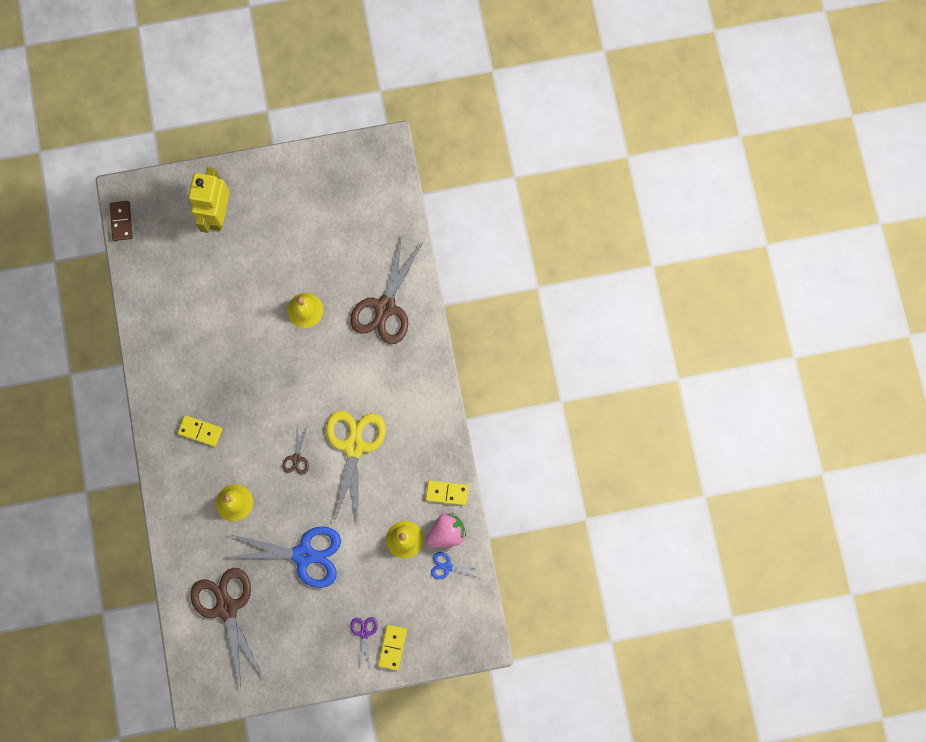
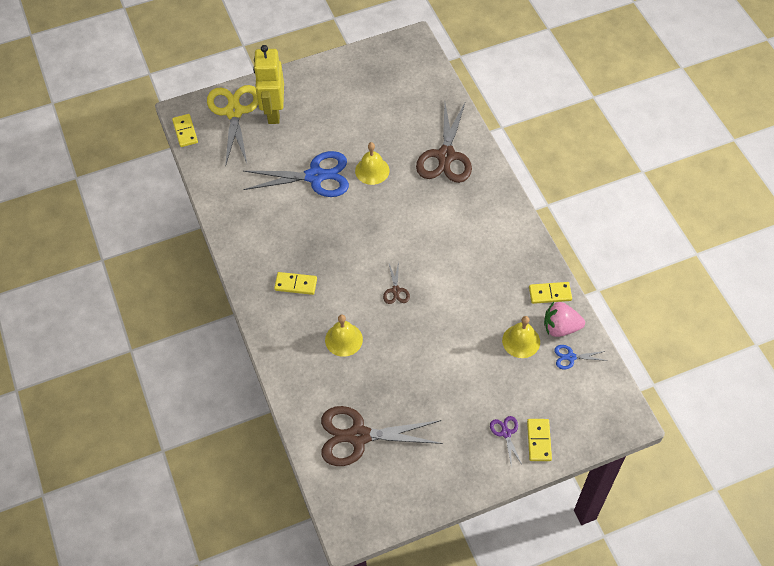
camera: 10 degrees left, 20 degrees down
brown domino [110,201,133,241] -> yellow domino [172,114,198,147]
brown scissors [190,568,264,688] -> brown scissors turned 60 degrees counterclockwise [321,406,443,466]
blue scissors [226,526,341,588] -> blue scissors moved to [243,151,349,197]
yellow scissors [326,411,386,522] -> yellow scissors moved to [207,85,258,167]
pink strawberry [426,513,466,547] -> pink strawberry turned 135 degrees counterclockwise [544,302,585,337]

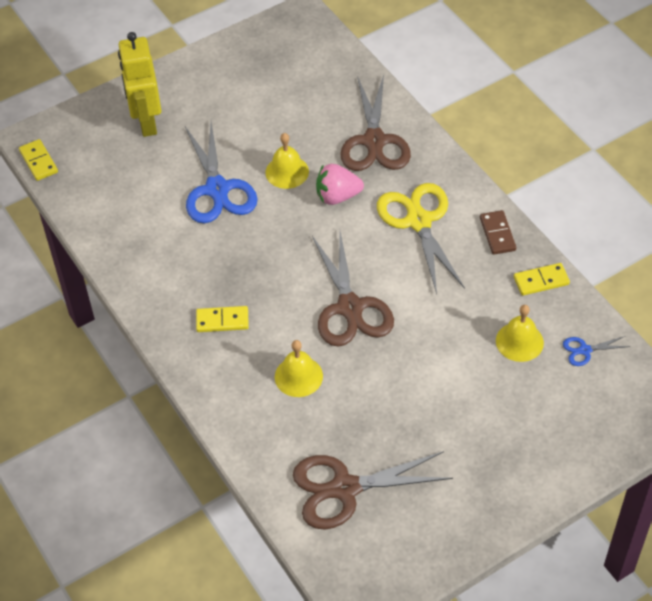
camera: 10 degrees left, 5 degrees down
yellow scissors [207,85,258,167] -> yellow scissors moved to [377,183,465,294]
blue scissors [243,151,349,197] -> blue scissors turned 90 degrees clockwise [185,122,258,223]
brown scissors [383,262,410,304] -> brown scissors [312,231,394,347], size x2.25
purple scissors [490,416,522,468] -> none
yellow domino [527,419,552,461] -> none
pink strawberry [544,302,585,337] -> pink strawberry moved to [316,164,364,205]
none -> brown domino [480,210,516,255]

